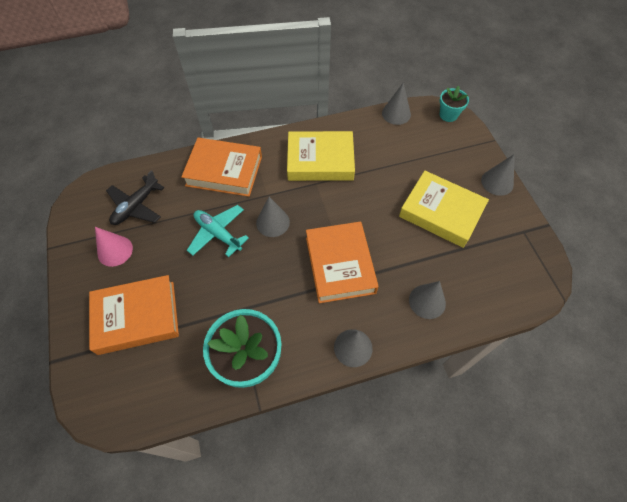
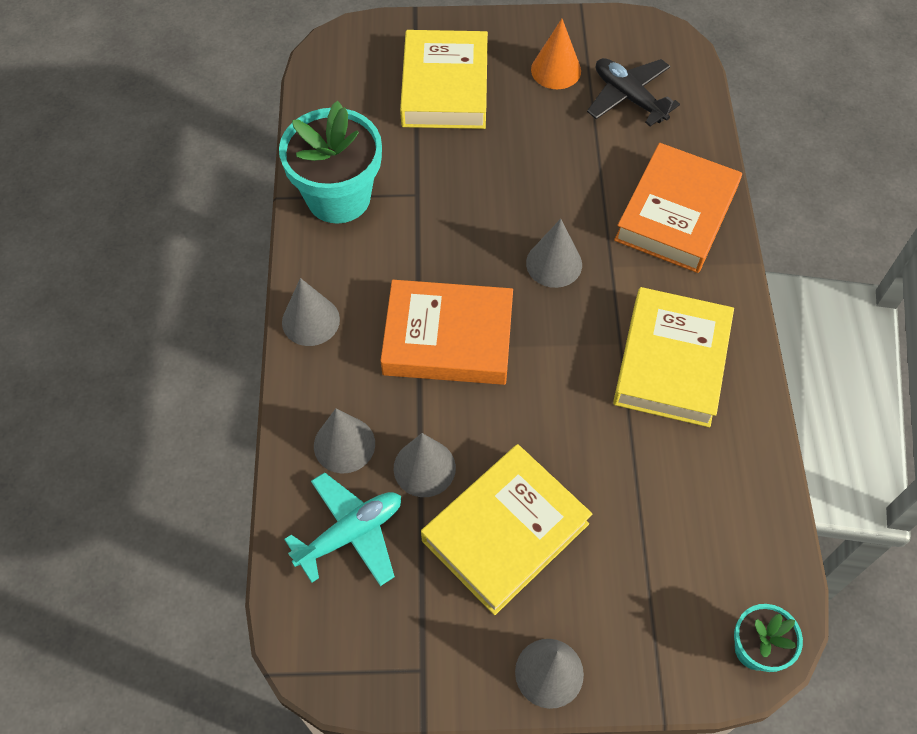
camera: 105 degrees right, 0 degrees up
orange book [89,275,179,355] -> yellow book [400,30,488,129]
pink cone [95,227,133,267] -> orange cone [531,19,581,89]
turquoise plane [187,205,249,257] -> turquoise plane moved to [284,473,401,586]
grey cone [382,83,411,125] -> grey cone moved to [394,433,456,497]

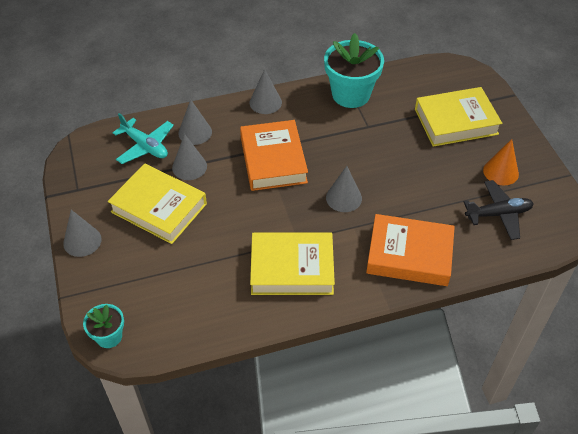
camera: 75 degrees right, 10 degrees down
black plane [587,58,680,126] -> black plane turned 45 degrees clockwise [464,180,534,240]

